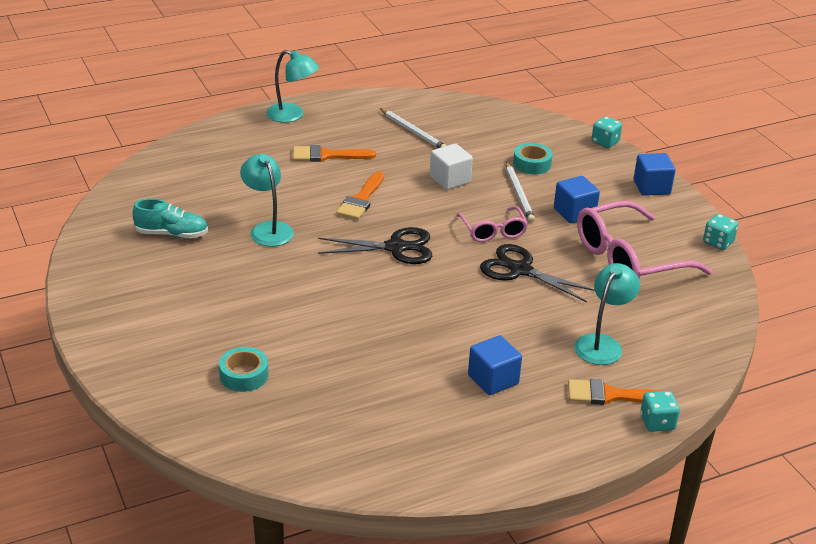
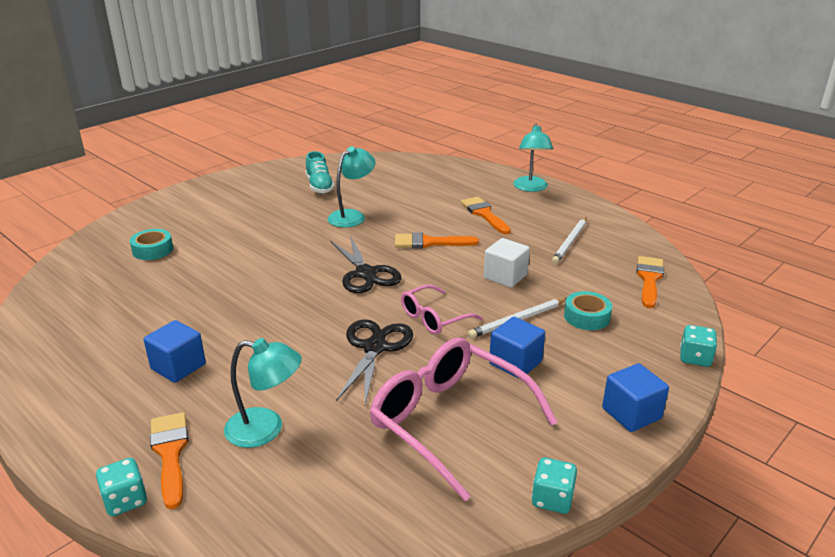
camera: 70 degrees right, 5 degrees down
none -> orange brush [636,256,664,308]

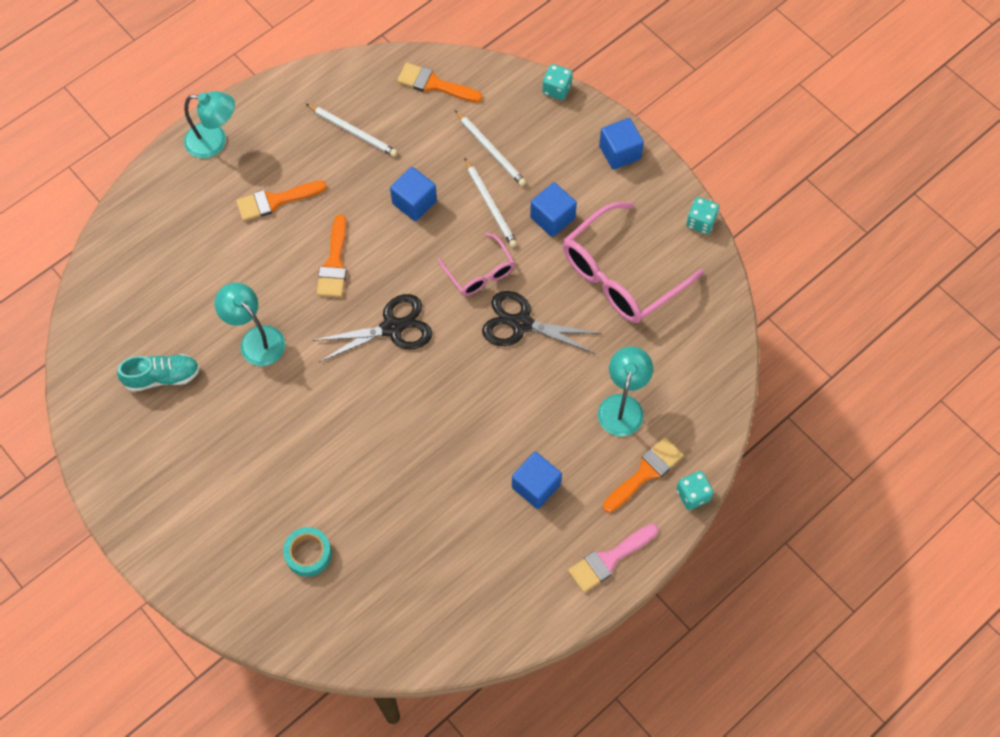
camera: 85 degrees left, 35 degrees up
orange brush [150,412,189,509] -> orange brush turned 150 degrees clockwise [603,437,683,513]
white cube [484,238,530,288] -> blue cube [390,167,437,221]
turquoise tape [564,291,612,330] -> white pencil [455,110,526,186]
none -> pink brush [568,524,658,593]

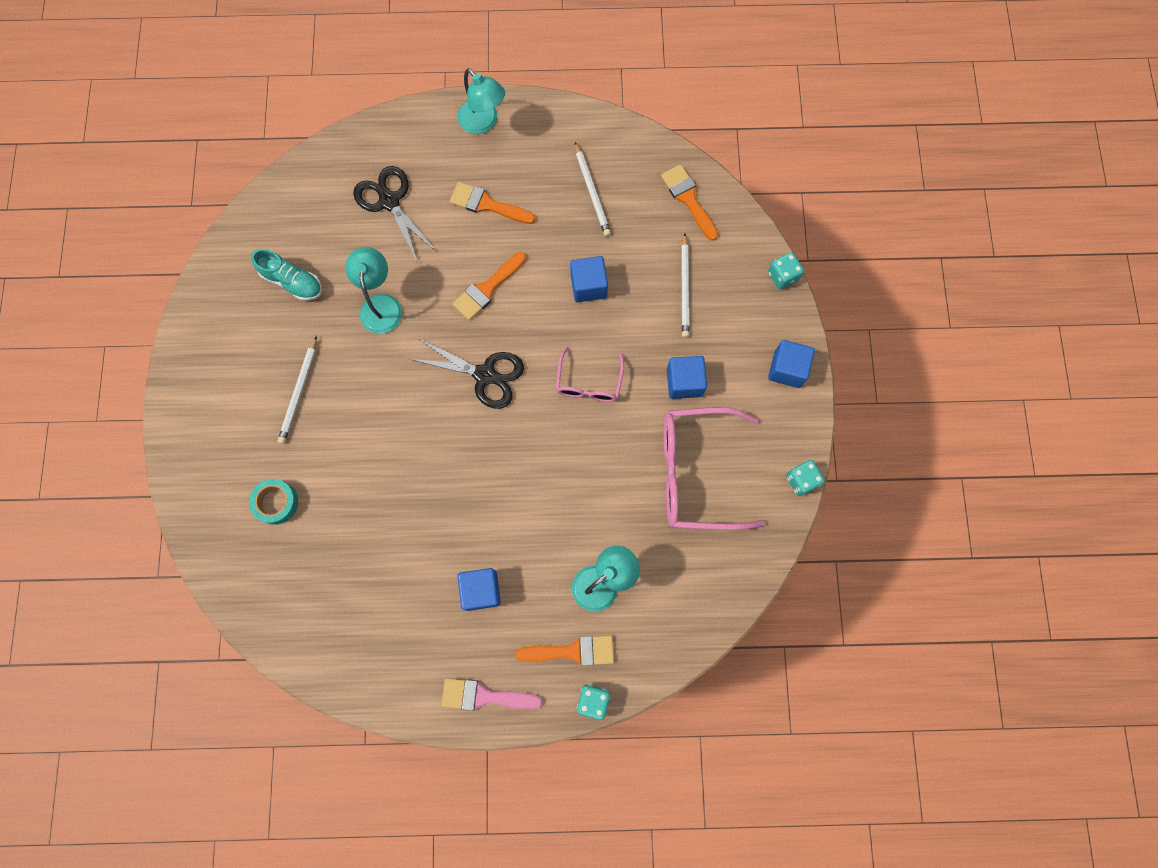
camera: 40 degrees right, 10 degrees up
white pencil [465,158,517,248] -> white pencil moved to [278,336,317,444]
black scissors [482,291,602,354] -> black scissors moved to [353,166,437,263]

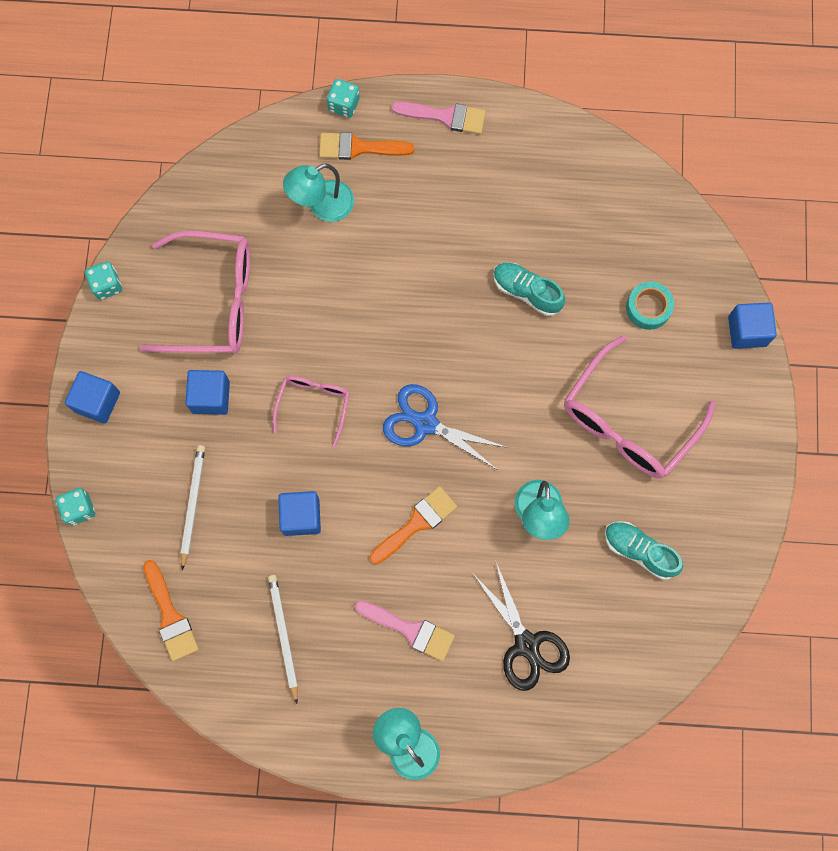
camera: 175 degrees left, 0 degrees up
white pencil [278,336,317,444] -> pink glasses [564,335,716,479]
black scissors [410,338,524,409] -> blue scissors [383,384,508,469]
orange brush [450,182,535,224] -> pink brush [355,600,455,661]
blue cube [457,568,501,611] -> blue cube moved to [728,302,777,349]
none -> turquoise shoe [493,262,565,316]

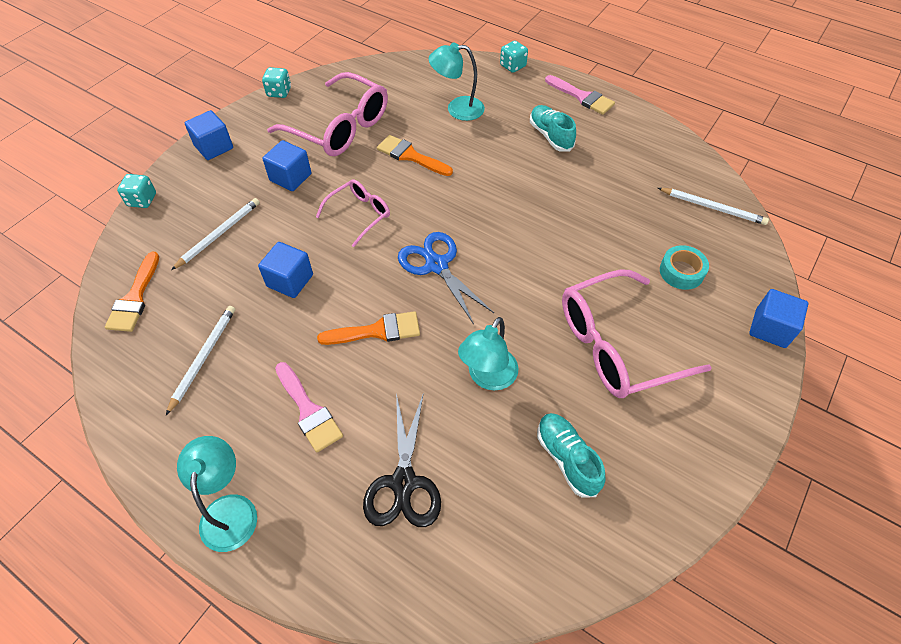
camera: 30 degrees right, 20 degrees down
orange brush [319,132,414,160] -> orange brush moved to [377,135,453,176]
turquoise shoe [493,262,565,316] -> turquoise shoe moved to [530,105,576,152]
none -> white pencil [658,188,769,225]

